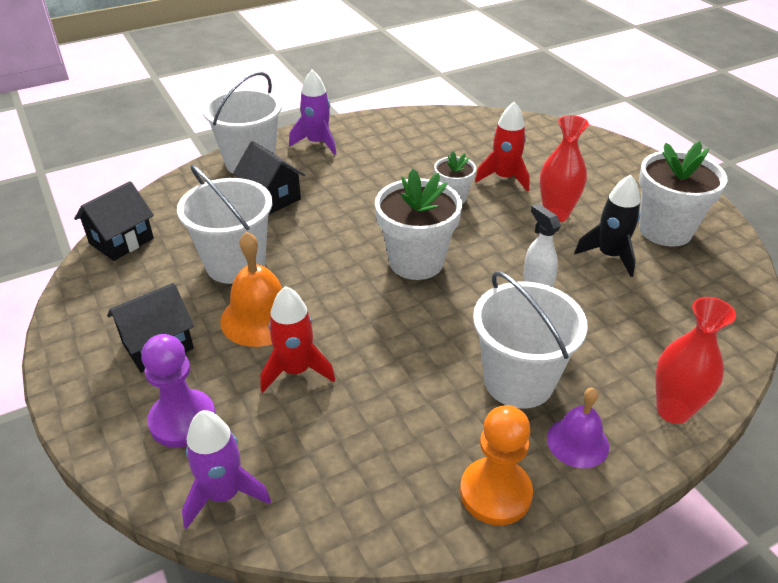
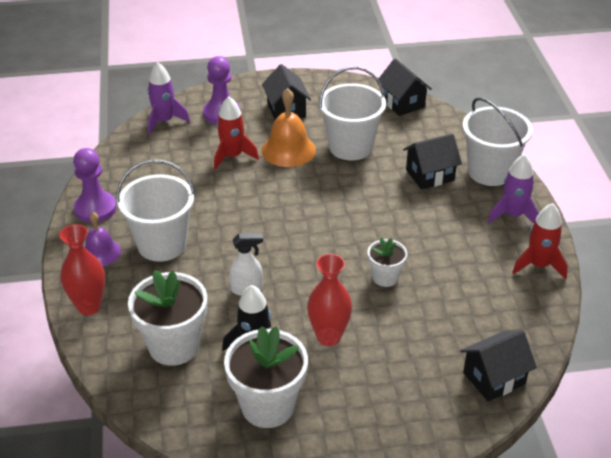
camera: 110 degrees right, 0 degrees up
white flower pot [375,169,462,280] -> white flower pot moved to [128,270,207,366]
orange pawn [460,405,533,525] -> purple pawn [73,148,117,223]
red rocket [475,102,530,192] -> red rocket moved to [512,203,568,279]
none -> black house [460,330,537,402]

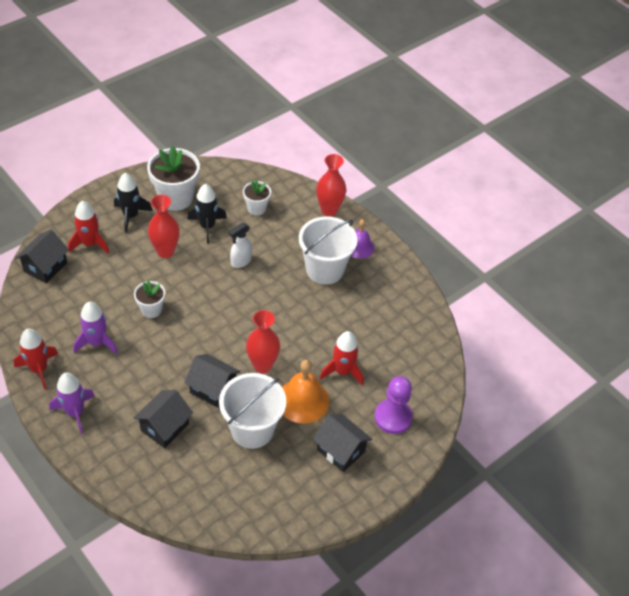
camera: 145 degrees right, 10 degrees up
purple pawn [73,148,117,223] -> none
white flower pot [128,270,207,366] -> white flower pot [243,180,271,216], size x0.55
purple rocket [147,62,190,135] -> purple rocket moved to [73,302,118,354]
black house [378,58,432,116] -> black house moved to [184,354,241,408]
white bucket [462,97,533,186] -> none
none -> red rocket [68,201,109,254]
none -> black rocket [114,173,153,233]
none -> red vase [246,310,280,373]

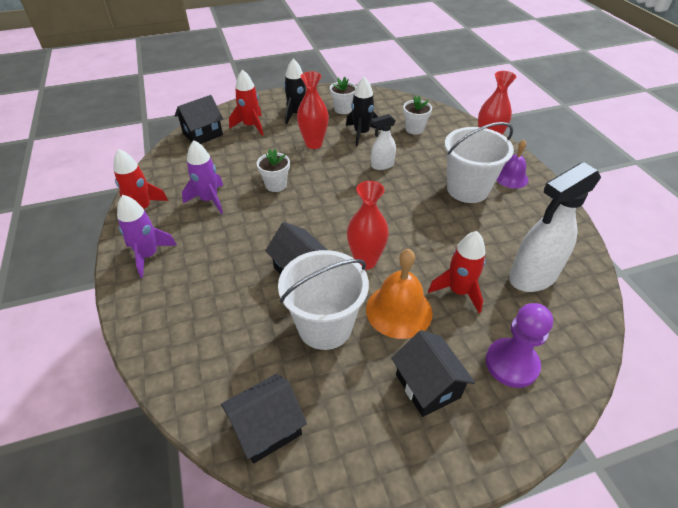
camera: 25 degrees right, 5 degrees down
black house [134,390,193,448] -> black house moved to [221,374,307,464]
white flower pot [147,146,200,211] -> white flower pot [330,77,357,114], size x0.55
none -> white spray bottle [509,162,601,292]

